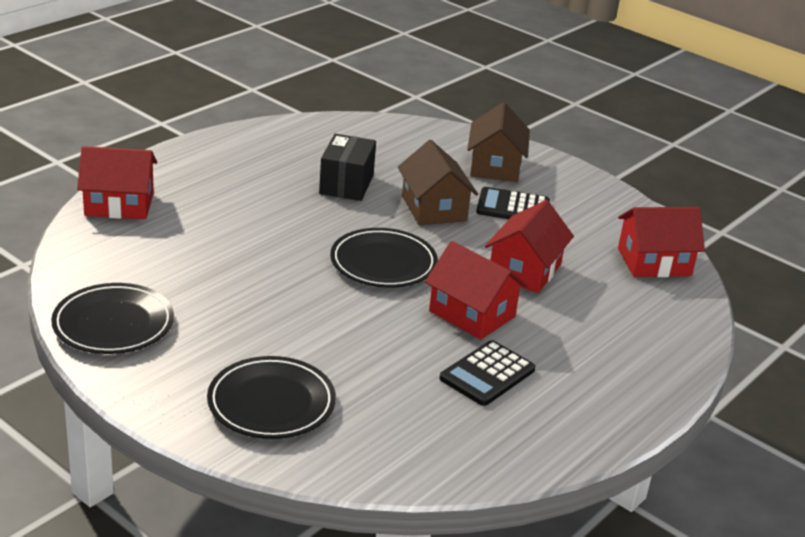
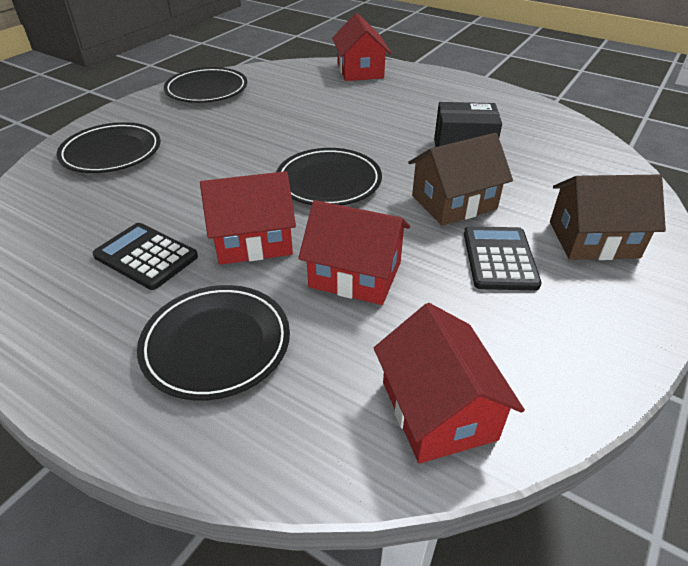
camera: 85 degrees right, 10 degrees up
red house [425,241,528,340] -> red house turned 45 degrees clockwise [200,171,296,265]
none -> black plate [137,285,290,401]

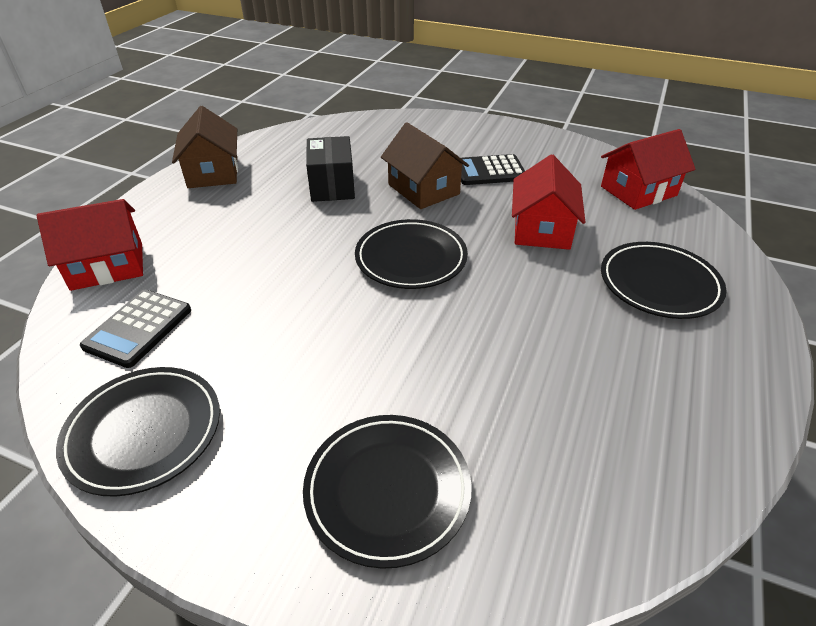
camera: 100 degrees left, 0 degrees up
black calculator [92,223,198,290] -> black calculator moved to [80,290,191,368]
red house [200,171,296,265] -> none
brown house [550,175,666,260] -> brown house moved to [172,106,238,188]

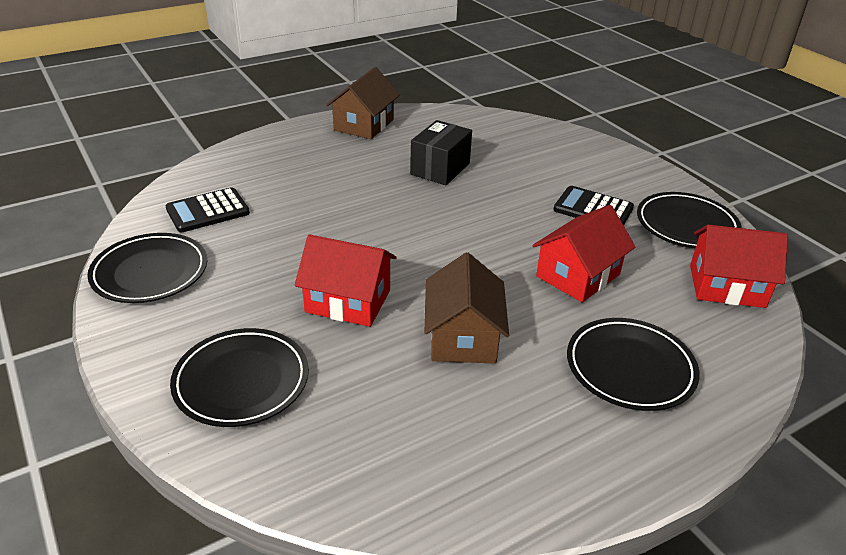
camera: 35 degrees right, 5 degrees down
red house [37,199,143,291] -> red house moved to [295,234,397,327]
black plate [355,219,468,289] -> black plate moved to [637,192,742,248]
brown house [381,122,469,209] -> brown house moved to [424,253,509,364]

